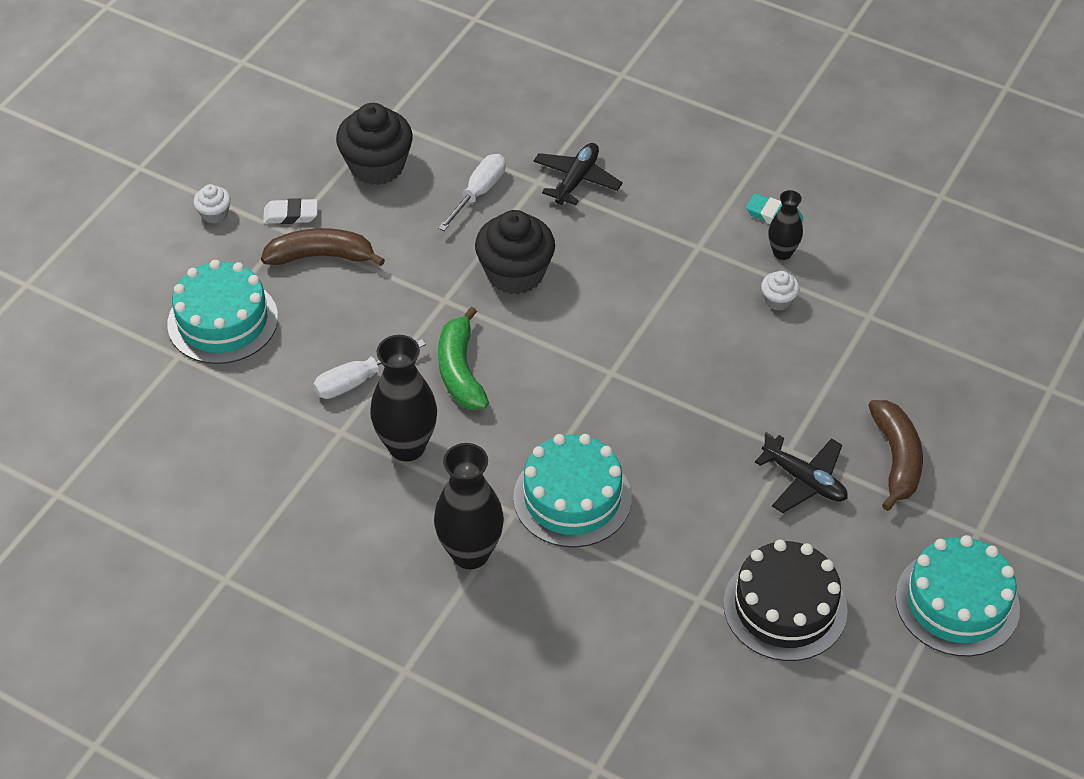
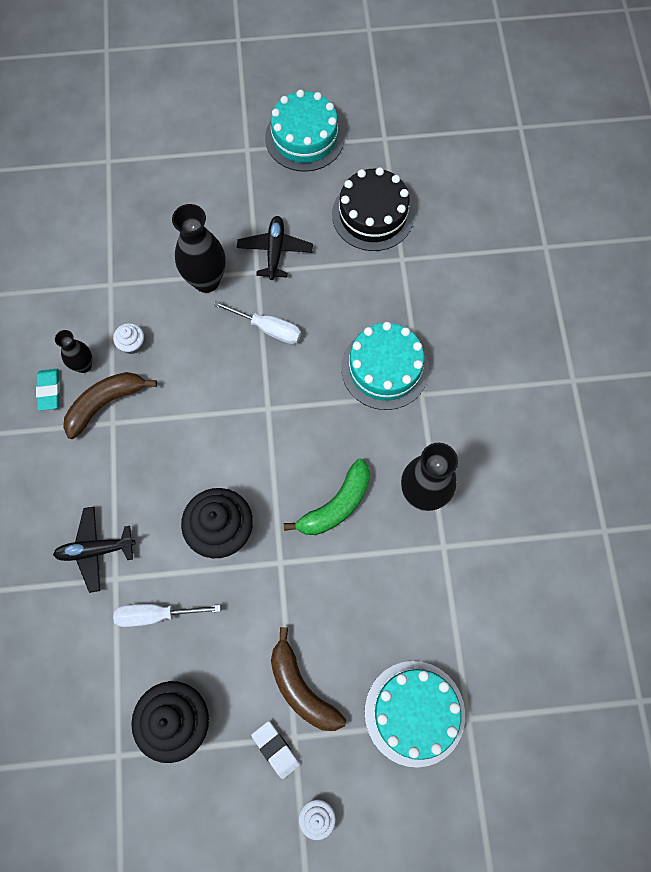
camera: 125 degrees left, 20 degrees up
white screwdriver [313,339,426,399] -> white screwdriver moved to [213,301,301,344]
black vase [434,443,504,569] -> black vase moved to [172,204,226,293]
brown banana [868,400,923,511] -> brown banana moved to [63,372,157,439]

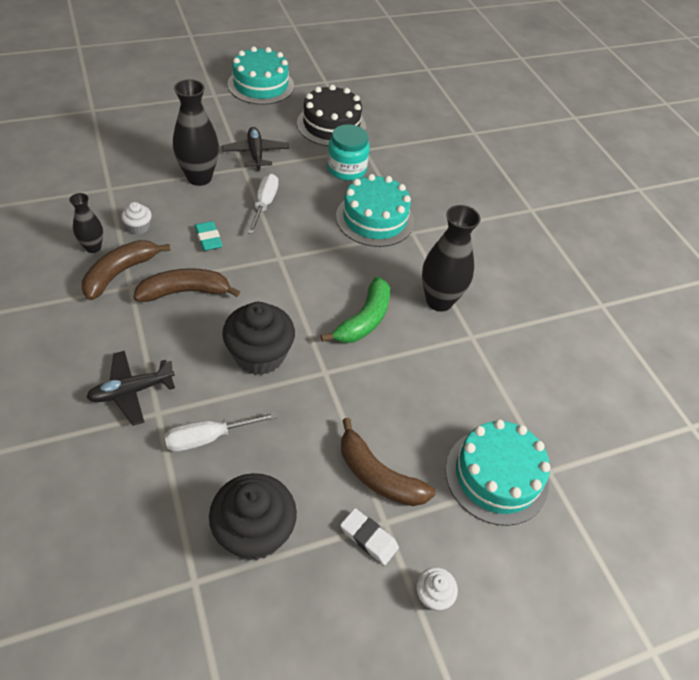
camera: 20 degrees left, 20 degrees down
turquoise eraser [36,369,60,411] -> turquoise eraser moved to [195,221,223,251]
white screwdriver [213,301,301,344] -> white screwdriver turned 90 degrees counterclockwise [248,174,278,234]
none -> brown banana [134,268,240,302]
none -> turquoise jar [327,124,370,181]

